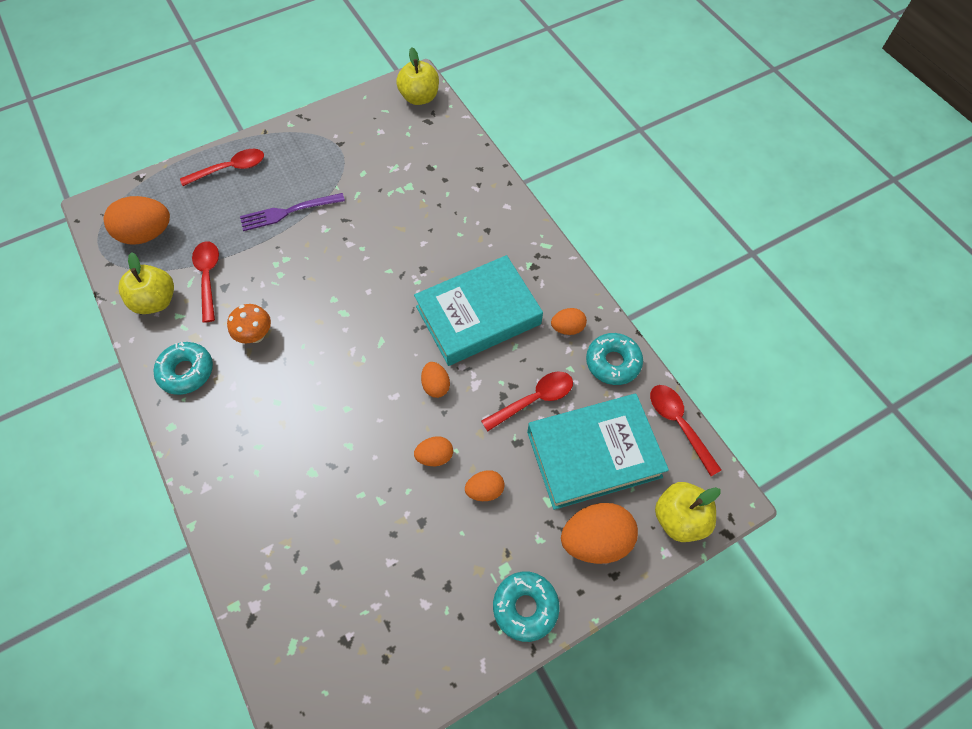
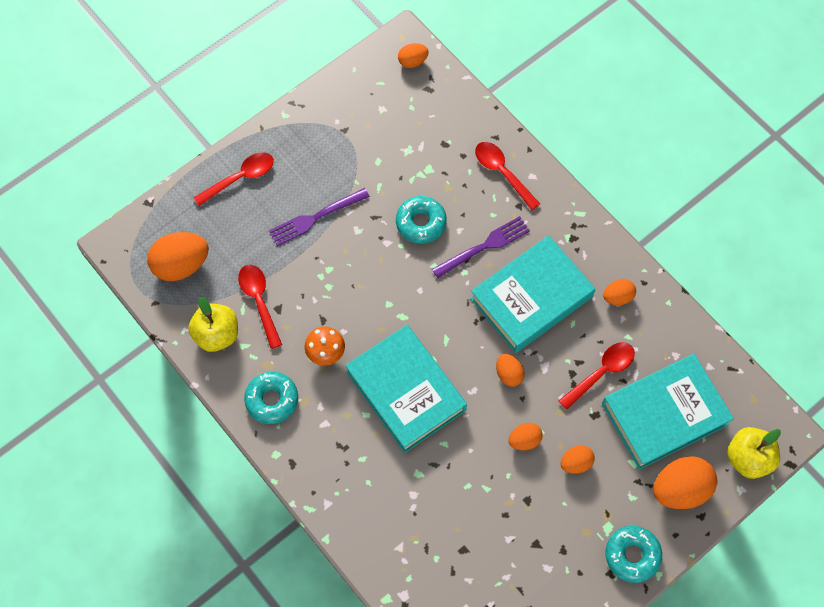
camera: 10 degrees left, 5 degrees up
yellow apple [396,47,439,105] -> orange egg [398,43,429,68]
turquoise donut [586,333,643,385] -> turquoise donut moved to [396,196,447,244]
red spoon [650,385,722,476] -> red spoon moved to [475,142,540,210]
none -> turquoise book [345,325,467,453]
none -> purple fork [432,216,530,278]

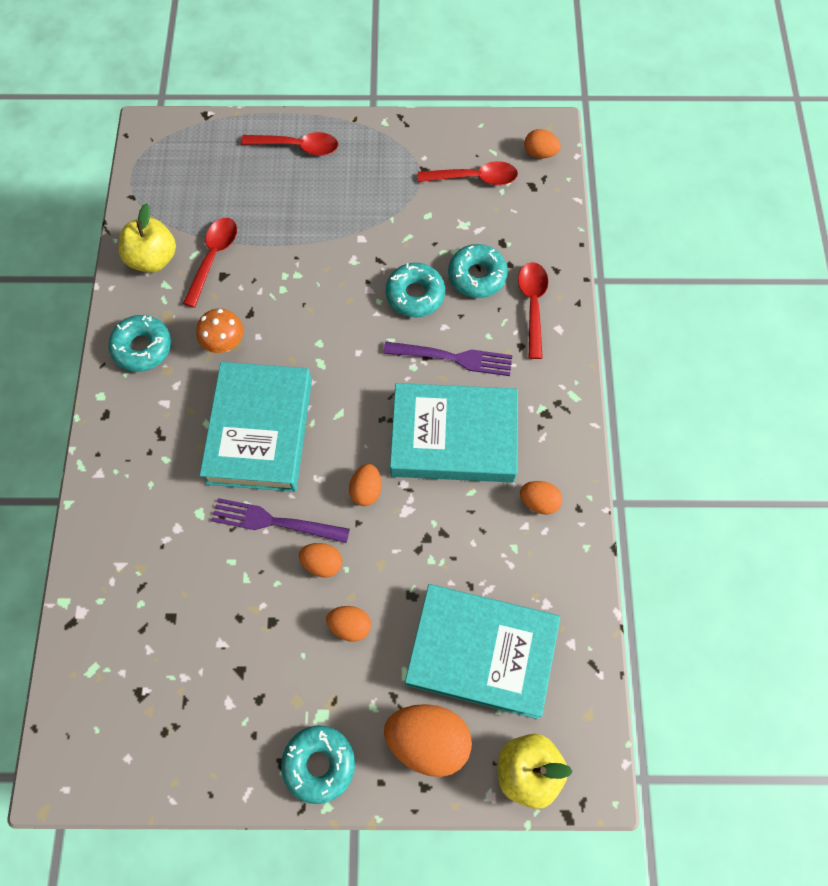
camera: 40 degrees right, 0 degrees up
orange egg [147,232,209,281] -> none
purple fork [269,188,370,246] -> purple fork moved to [211,498,350,543]
red spoon [559,342,635,410] -> red spoon moved to [418,161,518,185]
none -> turquoise donut [448,244,508,298]

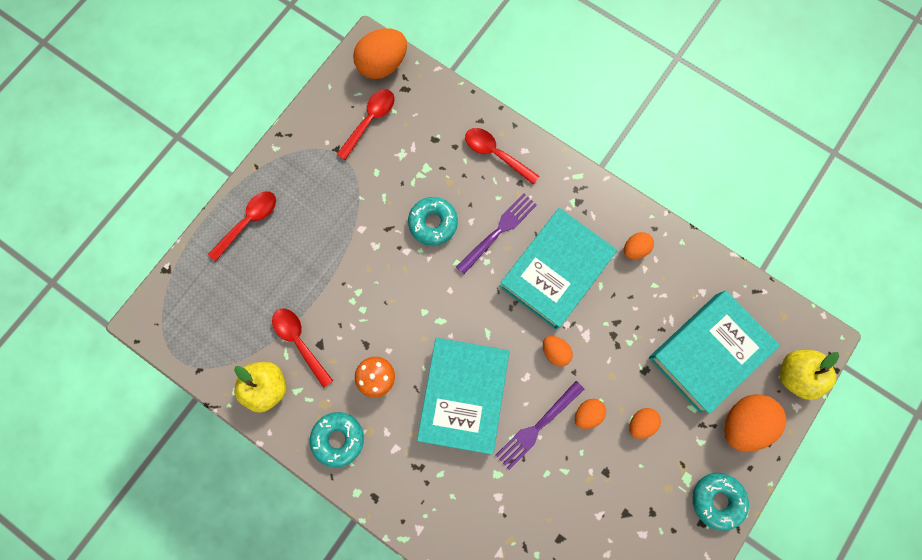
camera: 55 degrees left, 10 degrees up
turquoise book [200,362,312,492] -> turquoise book turned 60 degrees clockwise [417,338,509,455]
turquoise donut [448,244,508,298] -> none
orange egg [524,129,561,158] -> orange egg [353,29,407,79], size x1.84

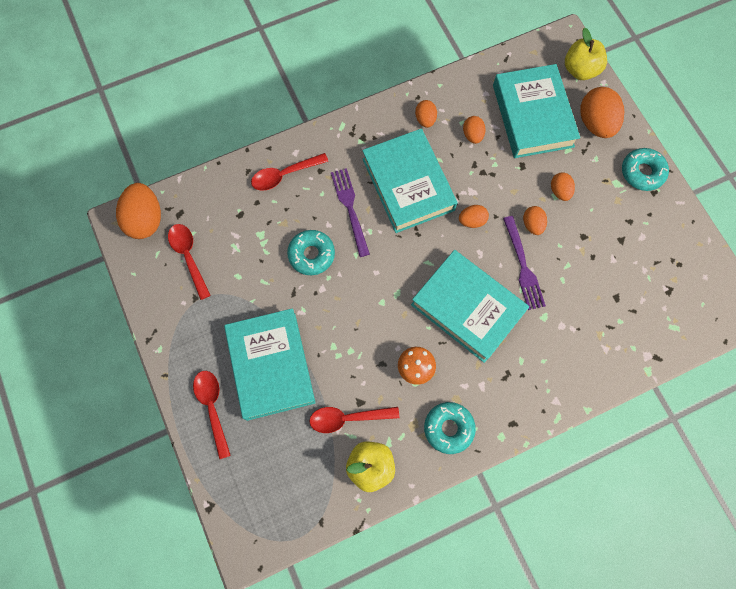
camera: 60 degrees left, 5 degrees down
none -> turquoise book [224,308,316,421]
none -> orange egg [463,116,486,144]

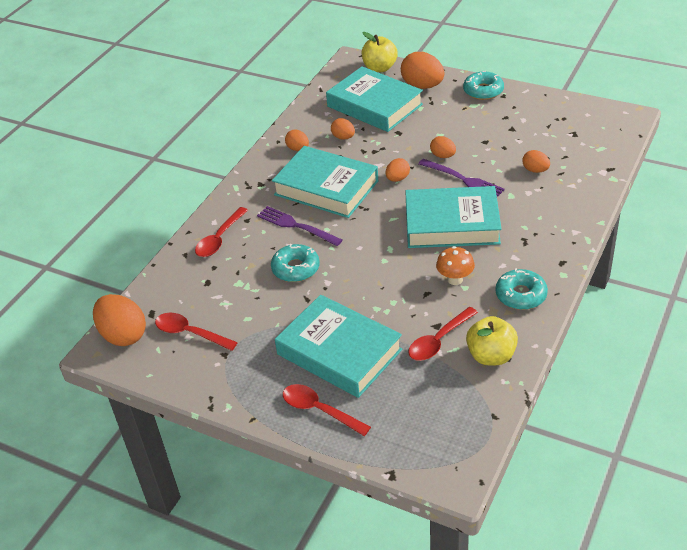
camera: 35 degrees left, 30 degrees down
orange egg [551,172,575,201] -> orange egg moved to [522,150,550,173]

